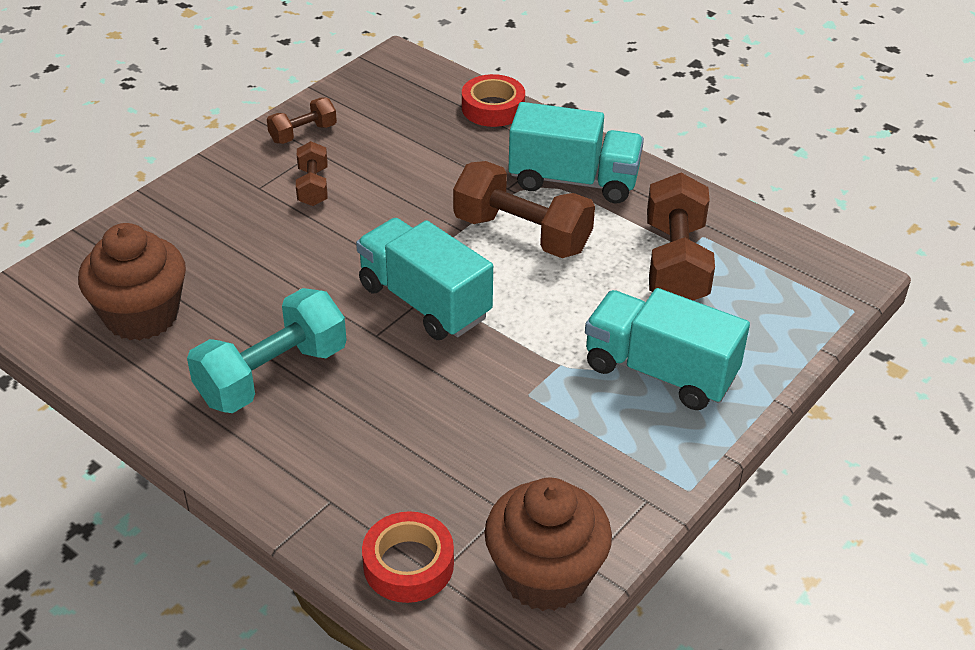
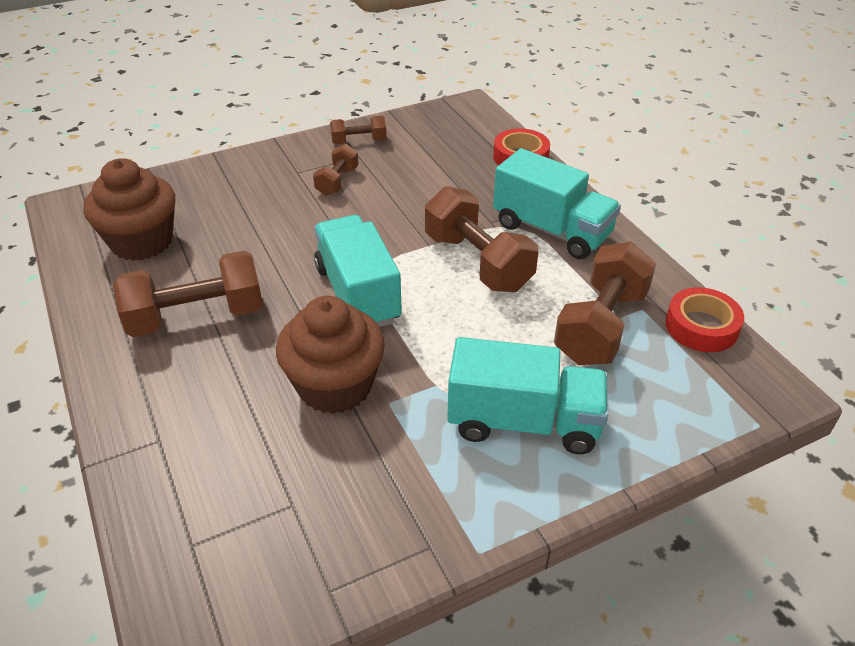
camera: 25 degrees right, 0 degrees up
turquoise dumbbell [187,288,347,413] -> brown dumbbell [113,251,263,337]
red tape [362,511,454,603] -> red tape moved to [665,287,744,352]
brown cupcake [484,477,612,611] -> brown cupcake moved to [276,296,385,414]
turquoise truck [585,288,750,410] -> turquoise truck turned 135 degrees clockwise [447,337,608,454]

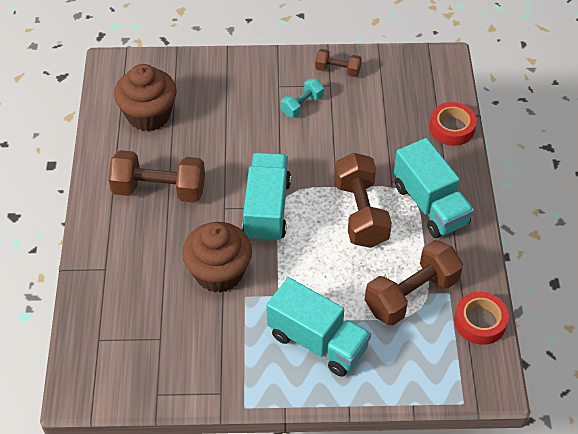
camera: 25 degrees right, 10 degrees up
brown dumbbell [313,144,359,196] -> turquoise dumbbell [281,78,324,118]

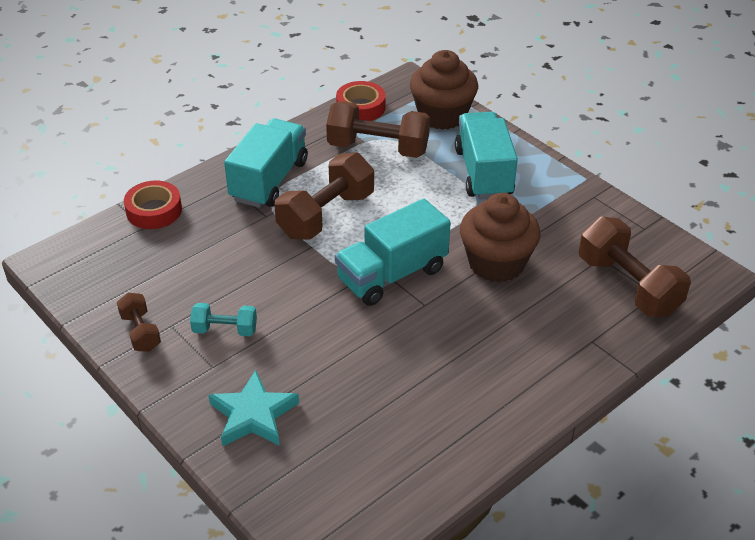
camera: 130 degrees left, 10 degrees down
brown dumbbell [108,150,205,203] -> brown dumbbell moved to [579,217,691,317]
brown cupcake [114,64,177,131] -> brown cupcake moved to [410,50,478,130]
none -> turquoise star [209,370,299,447]

